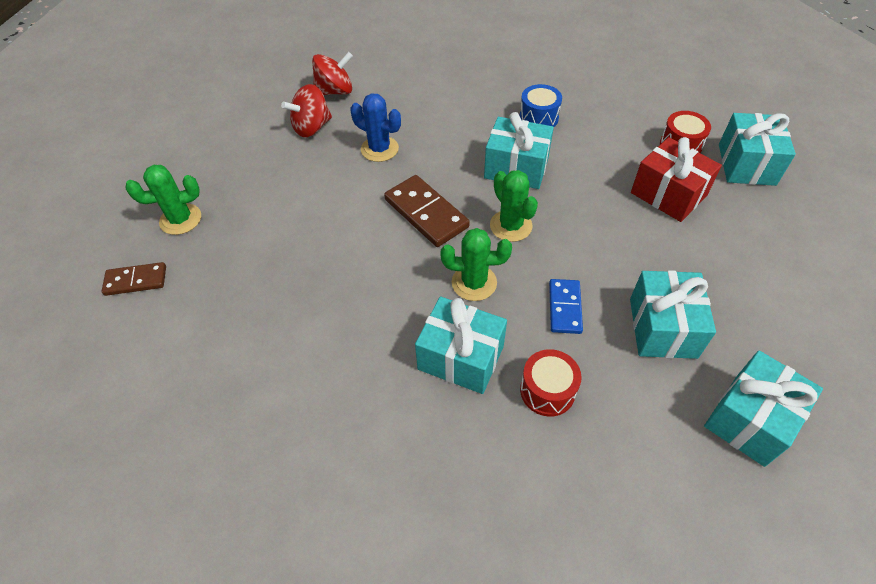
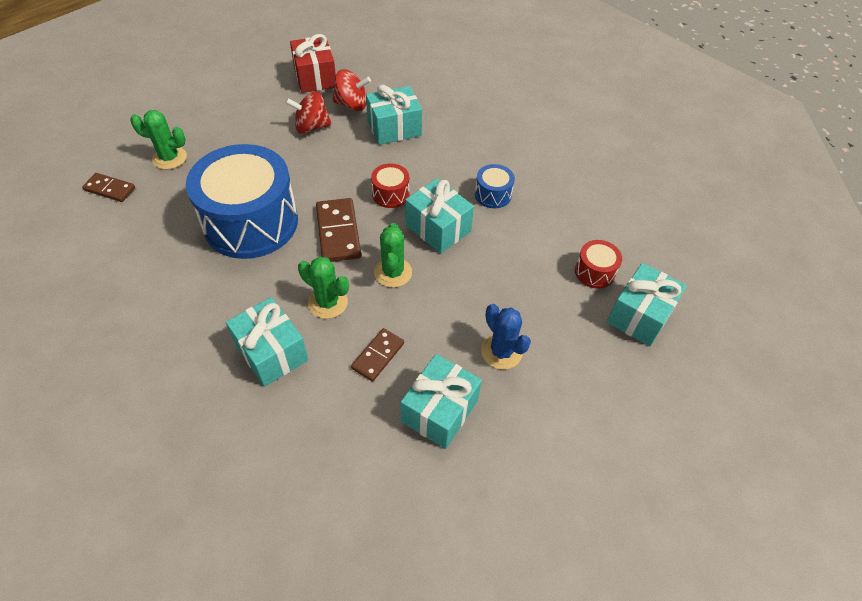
camera: 25 degrees right, 0 degrees up
blue cactus [350,93,401,162] -> blue cactus moved to [481,304,531,370]
red drum [520,349,582,417] -> red drum moved to [371,163,409,208]
blue domino [549,279,583,334] -> brown domino [351,328,404,382]
red gift [631,137,722,222] -> red gift moved to [290,34,336,93]
turquoise gift [704,350,823,467] -> turquoise gift moved to [366,85,422,145]
none -> blue drum [186,144,298,259]

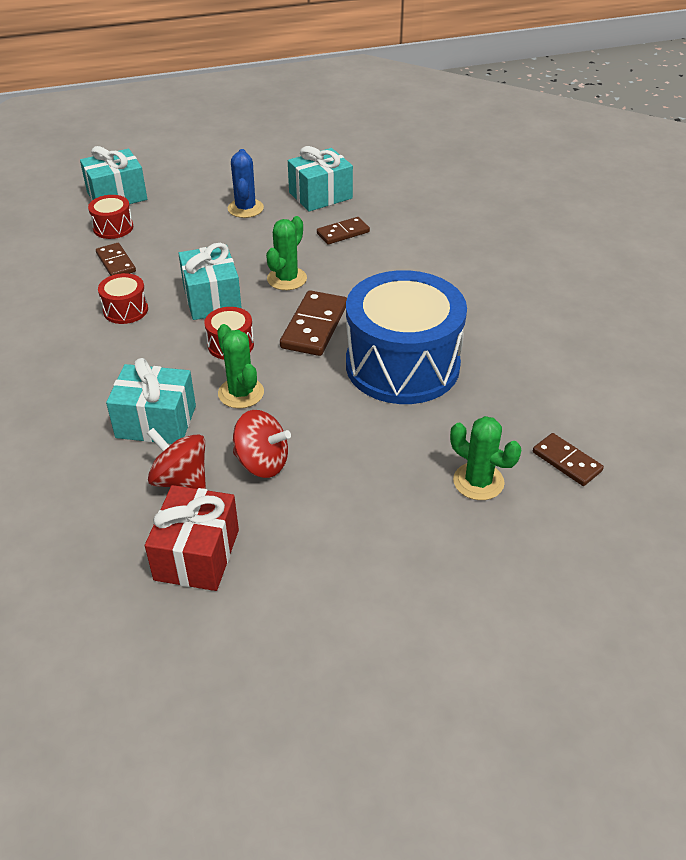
camera: 150 degrees left, 10 degrees down
turquoise gift [226,297,308,387] -> none
green cactus [298,257,349,319] -> green cactus moved to [217,324,264,409]
blue drum [475,164,515,208] -> red drum [98,273,148,324]
none -> brown domino [96,243,136,276]

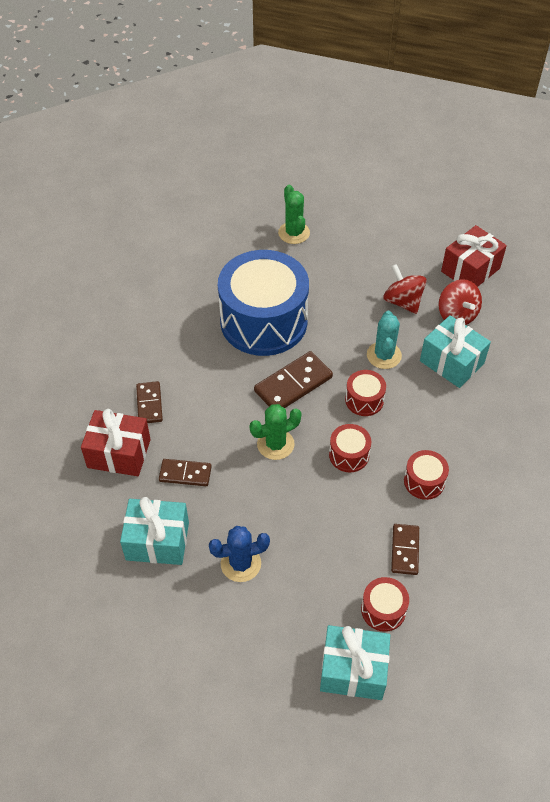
camera: 145 degrees left, 10 degrees up
turquoise gift [178,243,242,320] -> red drum [329,424,371,472]
green cactus [217,324,264,409] -> turquoise cactus [367,311,402,369]
blue cactus [228,149,264,218] -> blue cactus turned 45 degrees clockwise [209,526,270,582]
brown domino [533,433,604,486] -> brown domino moved to [136,381,163,423]
none -> red gift [81,409,151,476]

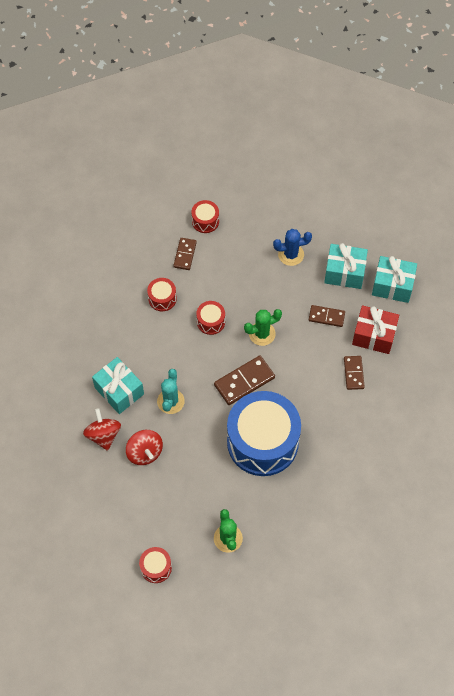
camera: 175 degrees left, 10 degrees up
turquoise gift [320,625,390,700] -> turquoise gift moved to [372,256,417,303]
red drum [345,370,386,416] -> red drum moved to [139,547,172,583]
red gift [441,225,507,287] -> none

